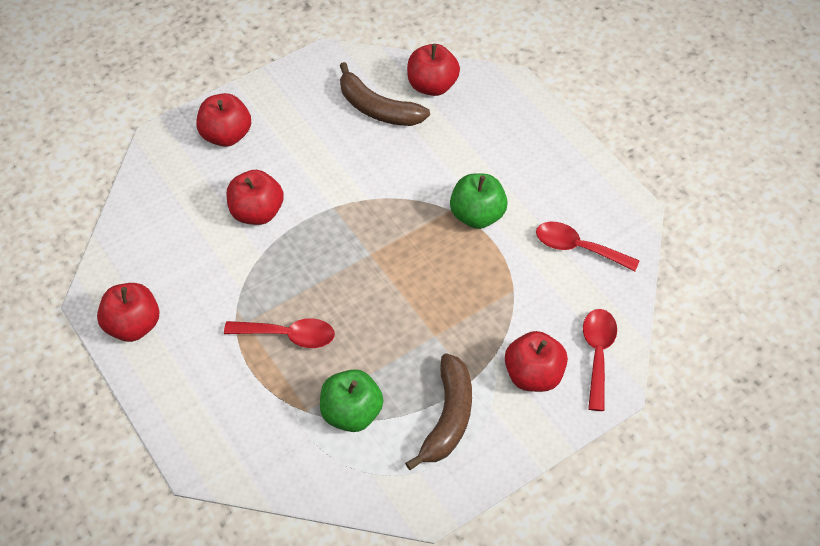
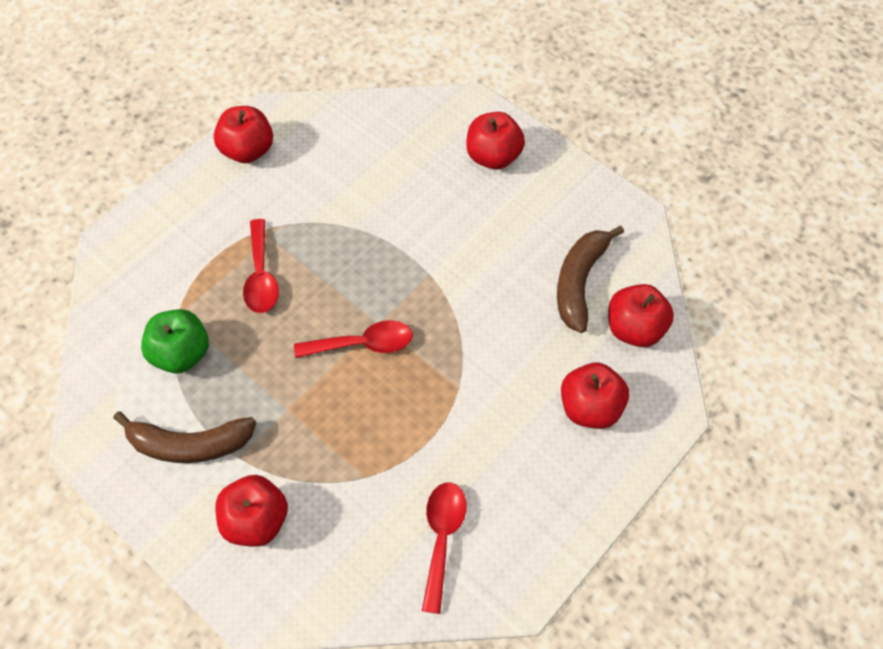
camera: 75 degrees right, 5 degrees up
red apple [226,170,284,225] -> red apple moved to [561,363,629,429]
green apple [450,173,508,229] -> none
red spoon [583,309,617,411] -> red spoon moved to [294,321,413,358]

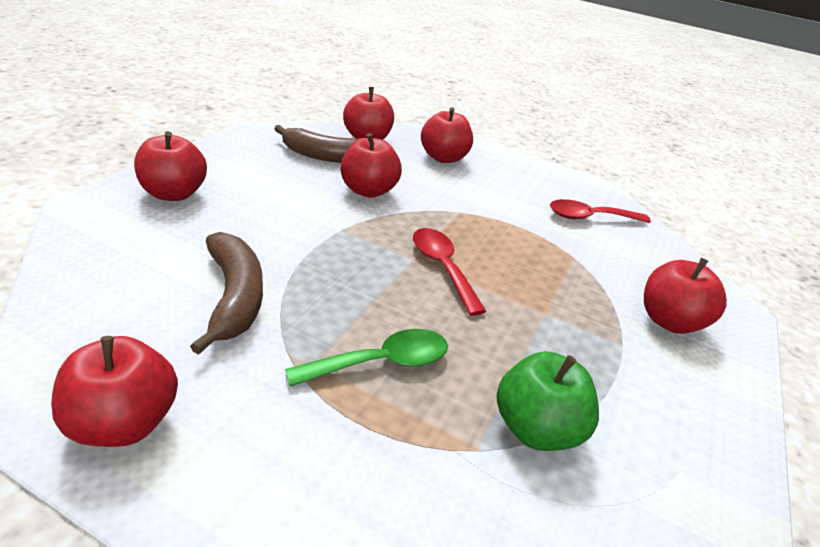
camera: 110 degrees left, 25 degrees down
brown banana [113,411,256,463] -> brown banana moved to [190,232,263,355]
red spoon [243,219,279,313] -> green spoon [285,329,448,387]
none -> red apple [340,133,402,198]

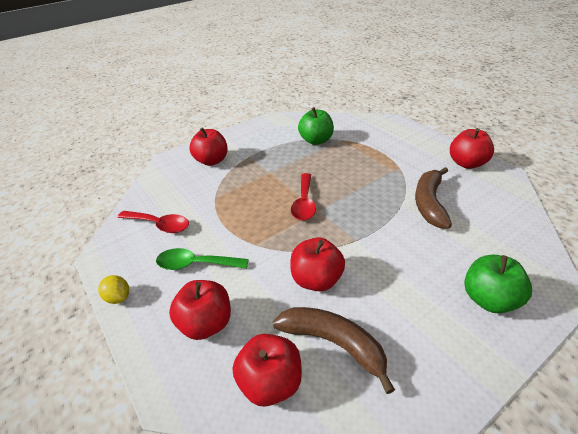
camera: 145 degrees left, 5 degrees up
red apple [134,131,207,201] -> green apple [464,254,532,313]
green spoon [285,329,448,387] -> green spoon moved to [156,248,249,270]
none -> yellow lemon [98,275,129,304]

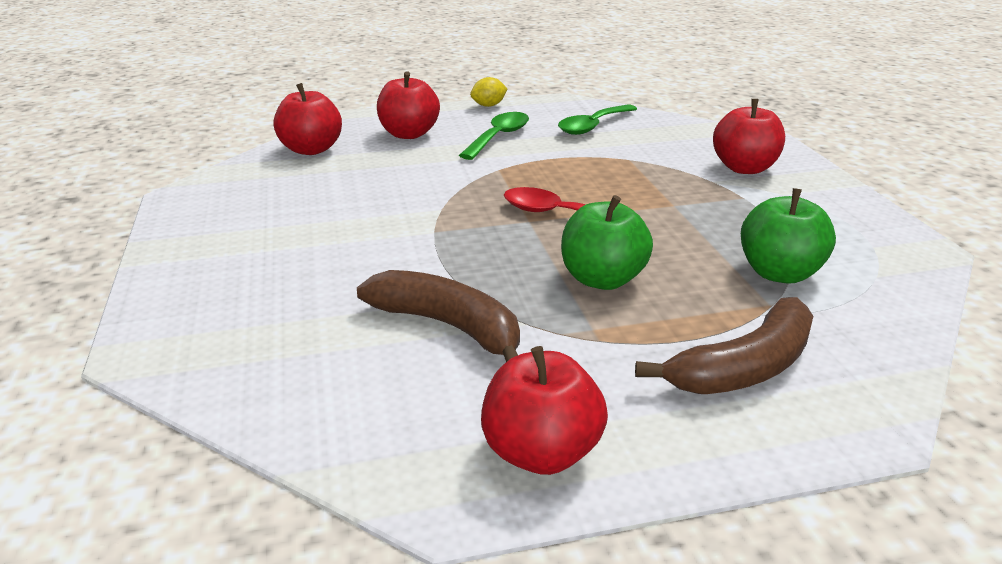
camera: 110 degrees right, 10 degrees down
red spoon [118,211,189,233] -> green spoon [558,105,637,135]
brown banana [273,307,395,394] -> brown banana moved to [635,297,813,394]
red apple [290,237,345,291] -> none
green apple [464,254,532,313] -> green apple moved to [561,195,653,290]

